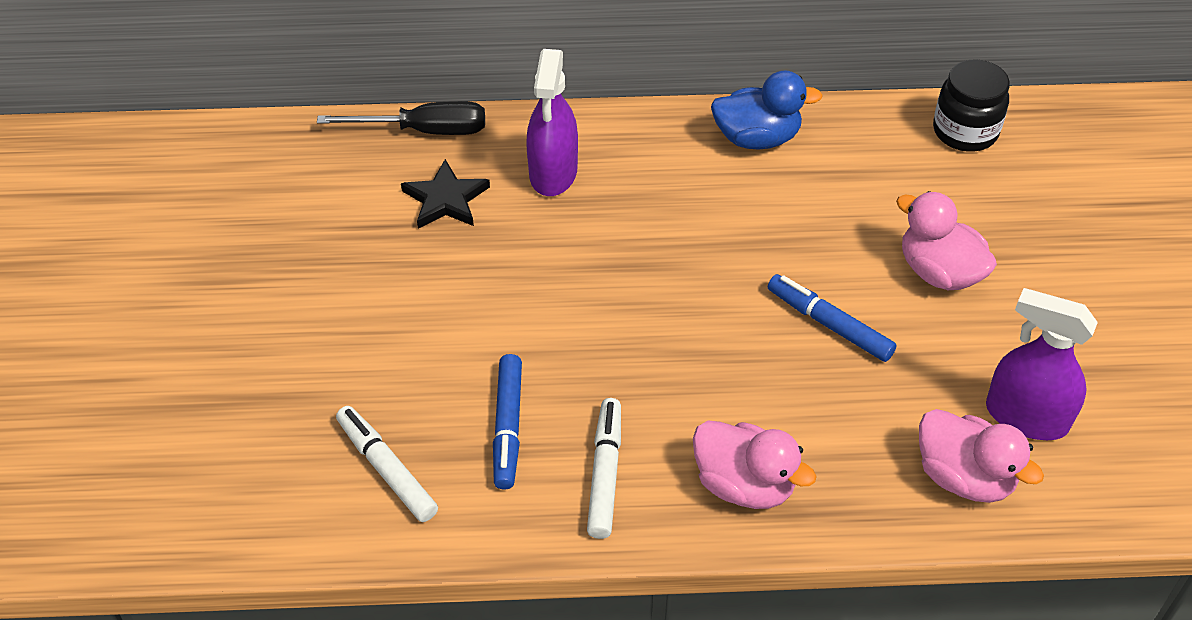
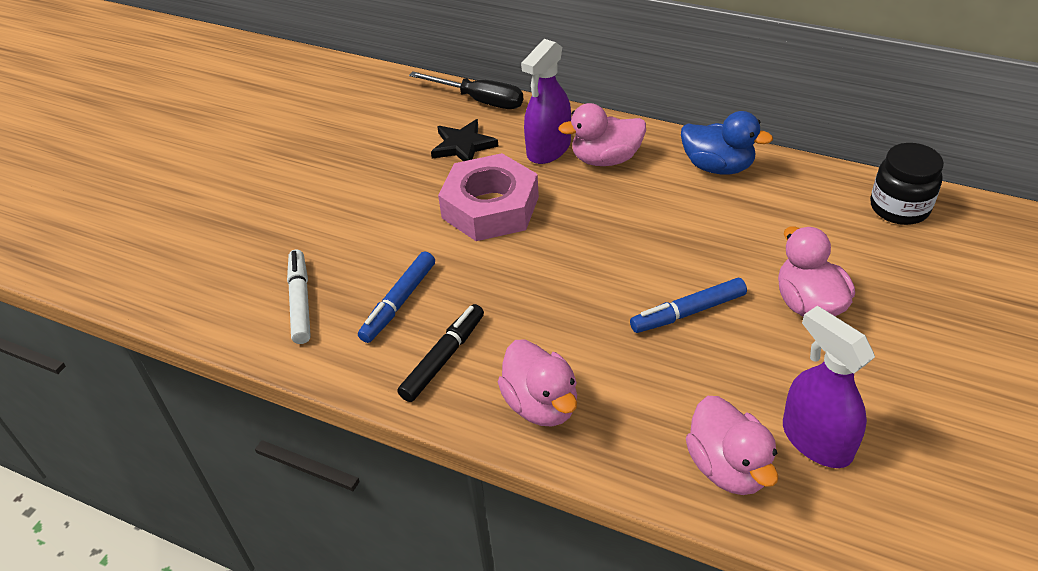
camera: 30 degrees right, 5 degrees down
white marker [587,398,621,539] -> black marker [397,304,484,402]
blue marker [768,274,897,362] -> blue marker turned 90 degrees counterclockwise [630,278,747,333]
none -> pink nut [438,153,539,241]
none -> pink duck [558,103,646,166]

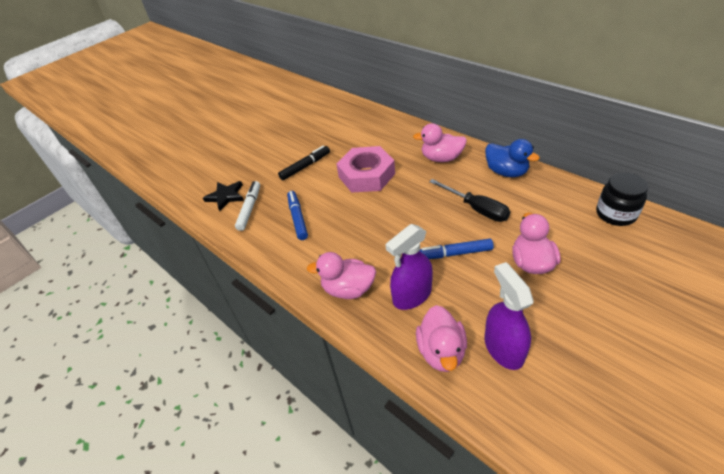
camera: 20 degrees right, 0 degrees up
blue marker [358,251,435,343] -> blue marker turned 120 degrees clockwise [287,191,308,240]
black marker [397,304,484,402] -> black marker moved to [278,145,330,180]
black screwdriver [409,71,523,109] -> black screwdriver moved to [429,179,510,222]
black star [431,119,498,161] -> black star moved to [203,181,244,211]
pink duck [498,339,577,426] -> pink duck turned 105 degrees clockwise [307,252,376,299]
purple spray bottle [521,39,571,164] -> purple spray bottle moved to [385,224,433,310]

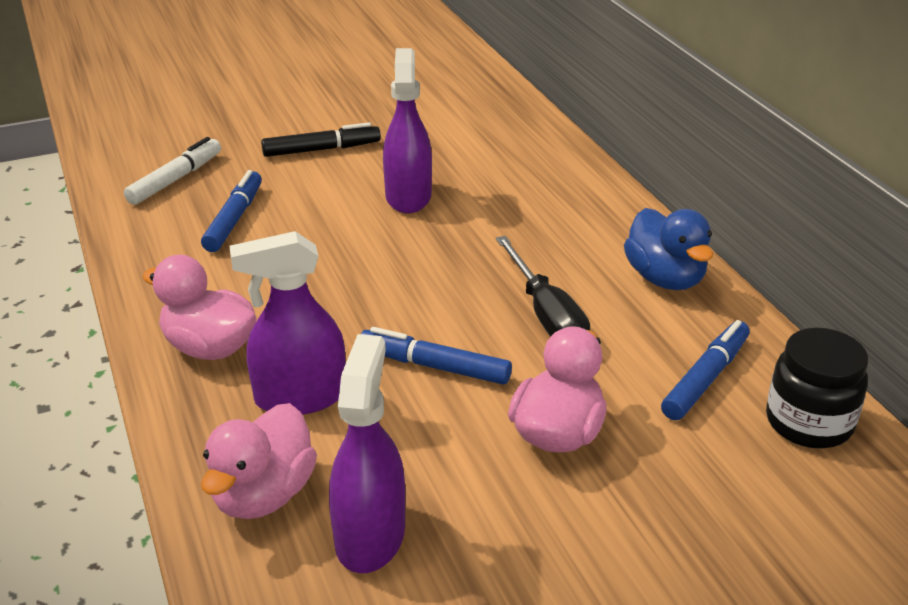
camera: 20 degrees right, 10 degrees down
black star [203,181,244,211] -> none
pink nut [336,146,395,193] -> purple spray bottle [383,48,432,213]
pink duck [413,123,467,162] -> none
none -> blue marker [661,320,750,420]

